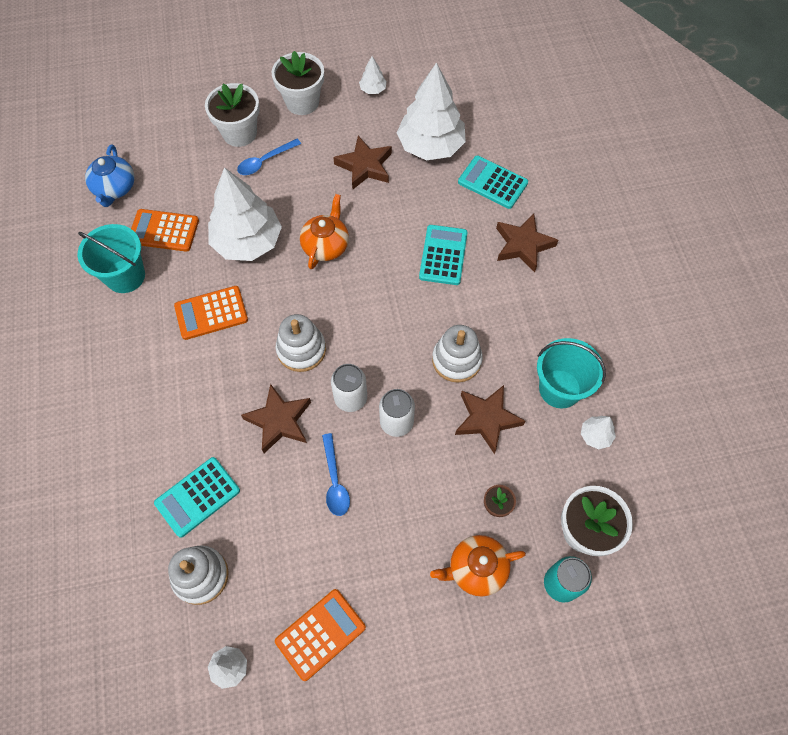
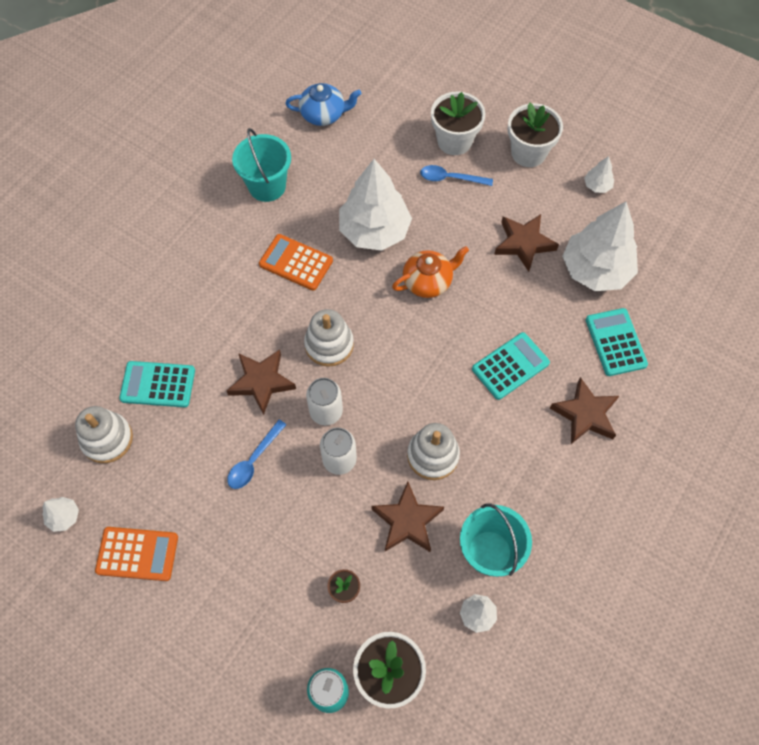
camera: 45 degrees right, 0 degrees up
blue teapot [85,144,134,207] -> blue teapot turned 135 degrees counterclockwise [285,83,361,126]
orange calculator [131,209,199,252] -> none
orange teapot [430,535,526,597] -> none

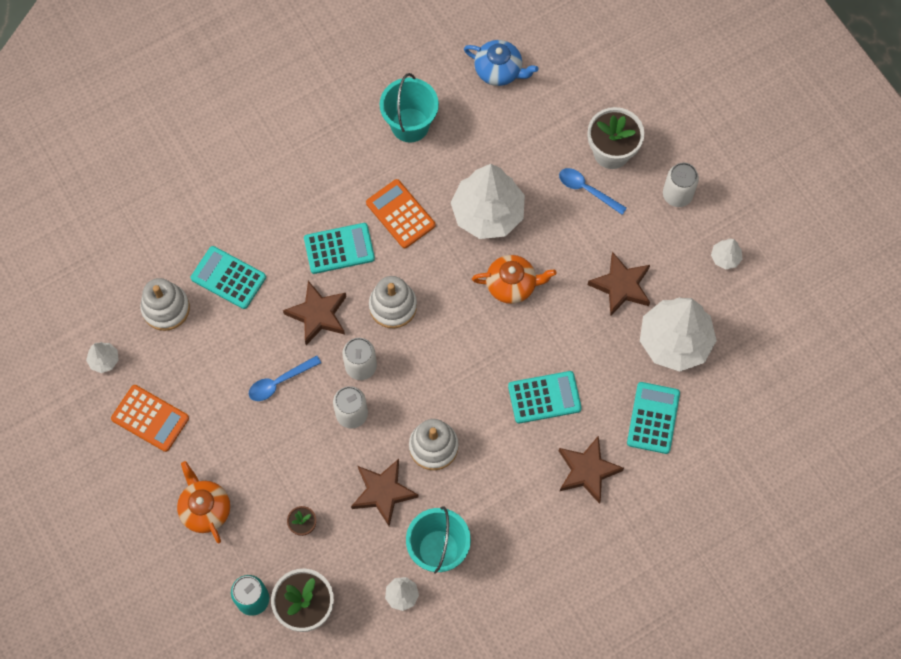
camera: 25 degrees right, 5 degrees up
white flower pot [508,103,563,167] -> white can [663,163,699,207]
none -> orange teapot [177,461,230,543]
none -> turquoise calculator [304,223,375,274]

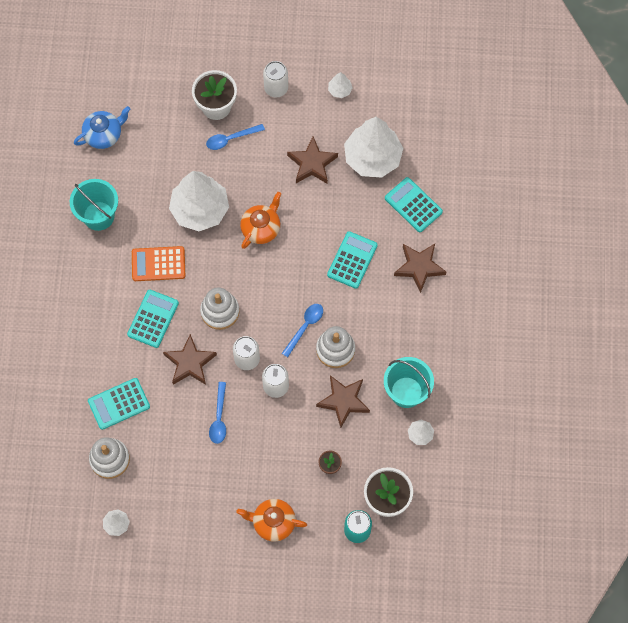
camera: 55 degrees left, 0 degrees up
orange calculator [111,385,189,452] -> none
none -> blue spoon [282,304,323,357]

